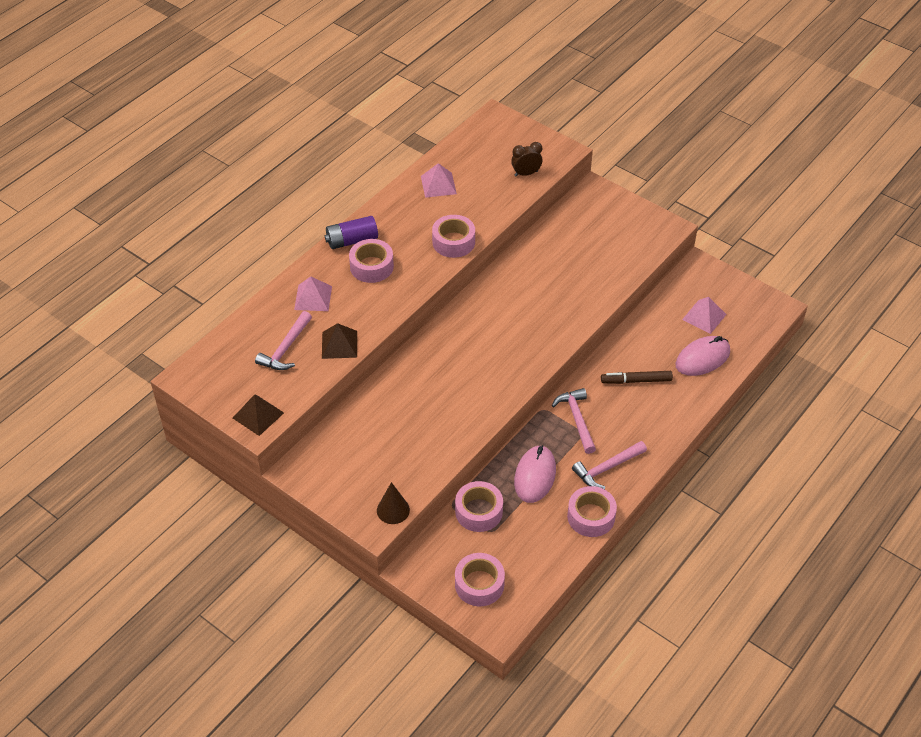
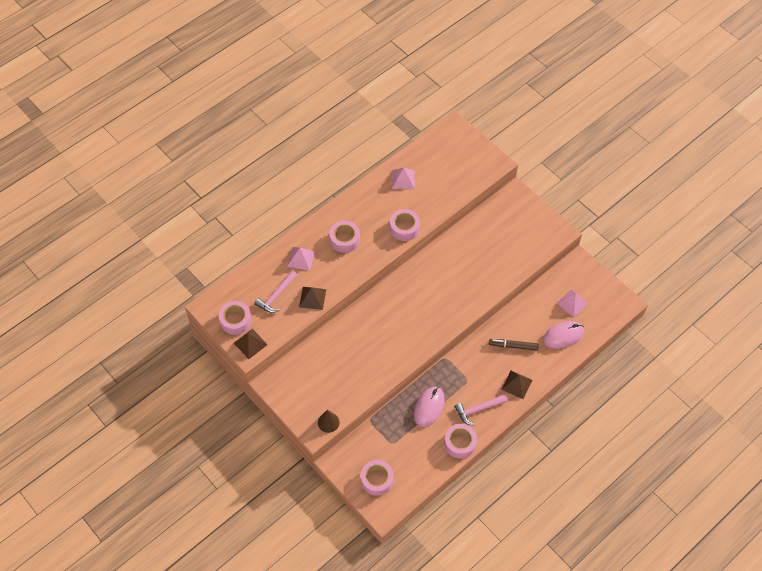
camera: 10 degrees right, 10 degrees up
purple battery [325,216,378,249] -> none
pink tape [455,481,503,532] -> pink tape moved to [219,301,252,335]
brown clock [511,142,542,177] -> none
pink hammer [552,388,596,454] -> none
none -> brown pyramid [501,371,532,399]

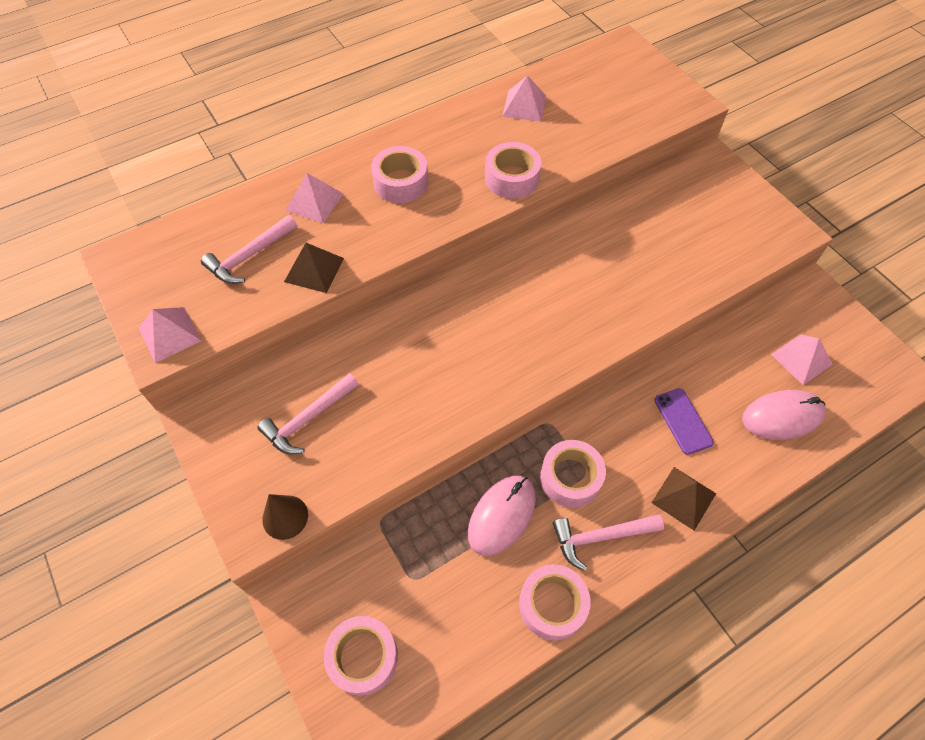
camera: 10 degrees right, 0 degrees up
pink tape [219,301,252,335] -> pink tape moved to [540,440,606,508]
brown pyramid [234,329,268,359] -> pink pyramid [139,307,202,363]
brown marker [489,339,539,351] -> purple phone [654,388,714,455]
none -> pink hammer [257,373,359,454]

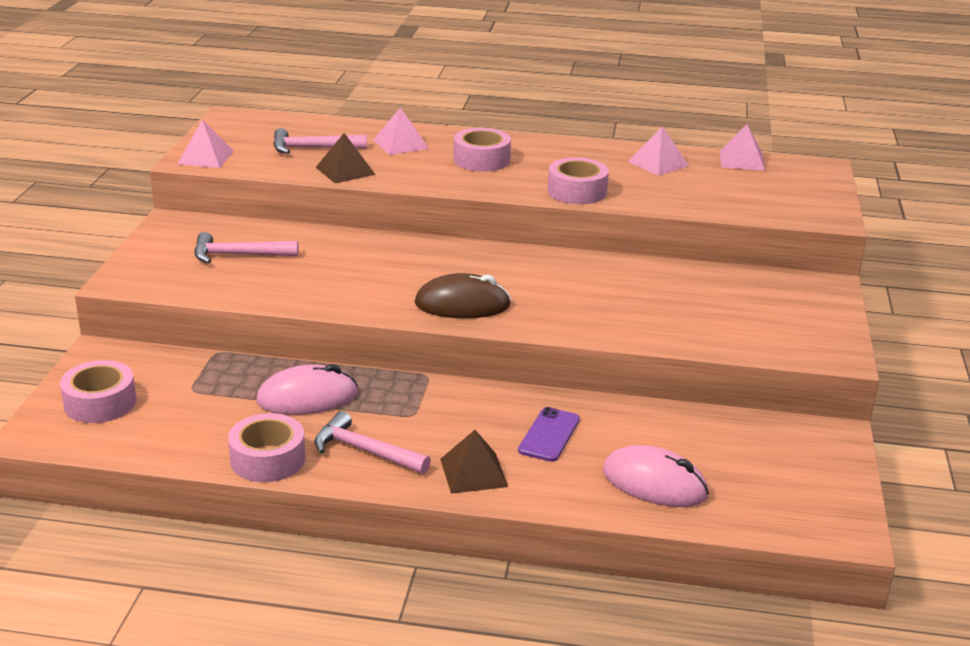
camera: 40 degrees right, 30 degrees down
brown cone [262,494,308,540] -> none
pink tape [540,440,606,508] -> none
pink pyramid [771,334,833,385] -> pink pyramid moved to [720,124,765,171]
none -> brown mouse [415,273,511,318]

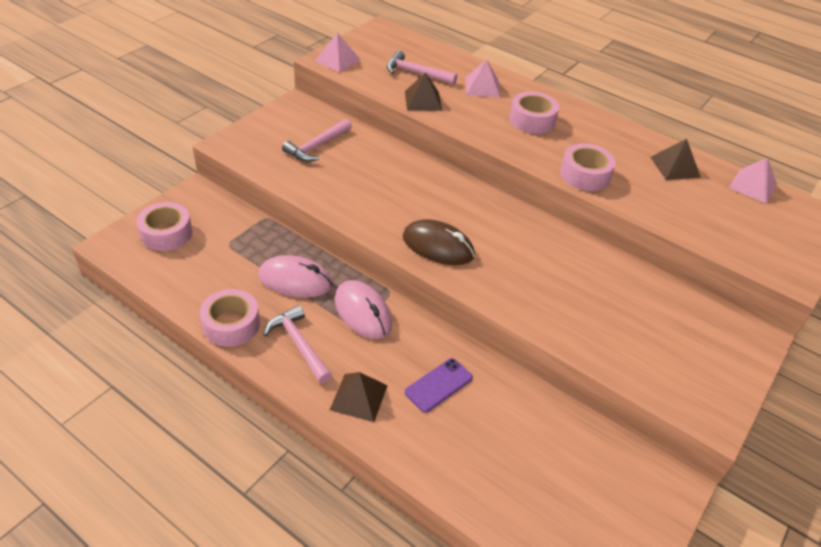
camera: 25 degrees right, 15 degrees up
pink hammer [194,232,298,263] -> pink hammer turned 75 degrees counterclockwise [282,119,352,162]
pink mouse [603,445,709,507] -> pink mouse moved to [335,280,392,339]
pink pyramid [628,127,689,176] -> brown pyramid [650,139,701,180]

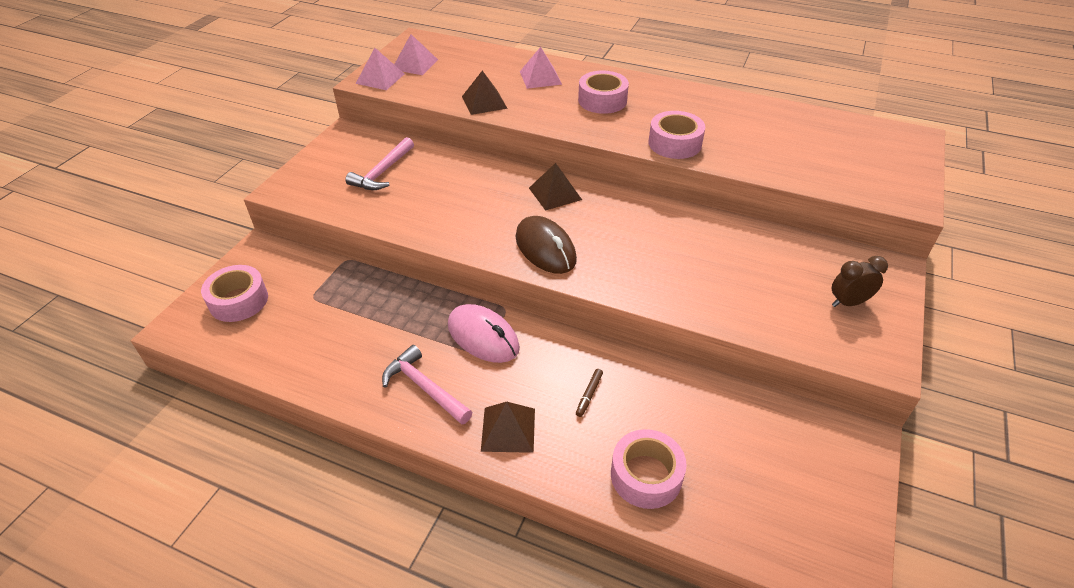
camera: 10 degrees left, 0 degrees up
pink tape [200,289,260,347] -> pink tape moved to [611,429,687,509]
pink mouse [258,255,332,298] -> none
pink hammer [387,51,457,85] -> none
brown mouse [403,219,475,265] -> brown mouse turned 45 degrees clockwise [515,216,577,274]
purple phone [405,358,473,413] -> brown marker [576,369,603,417]
brown pyramid [650,139,701,180] -> brown pyramid moved to [529,163,582,211]
pink pyramid [729,158,777,203] -> pink pyramid moved to [394,34,438,75]
none -> brown clock [832,256,888,307]

